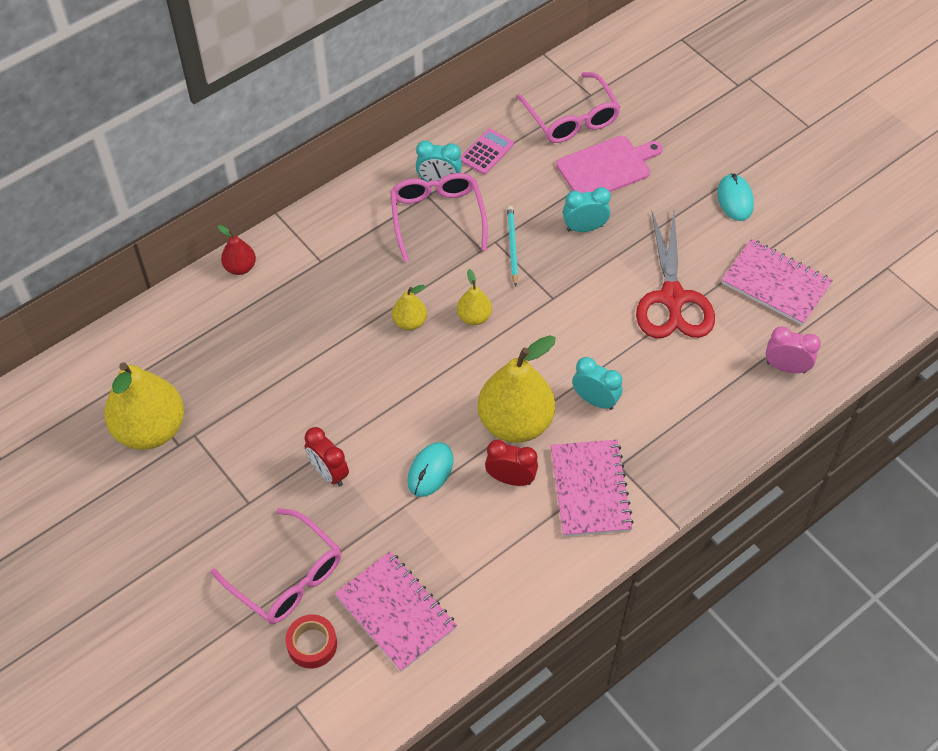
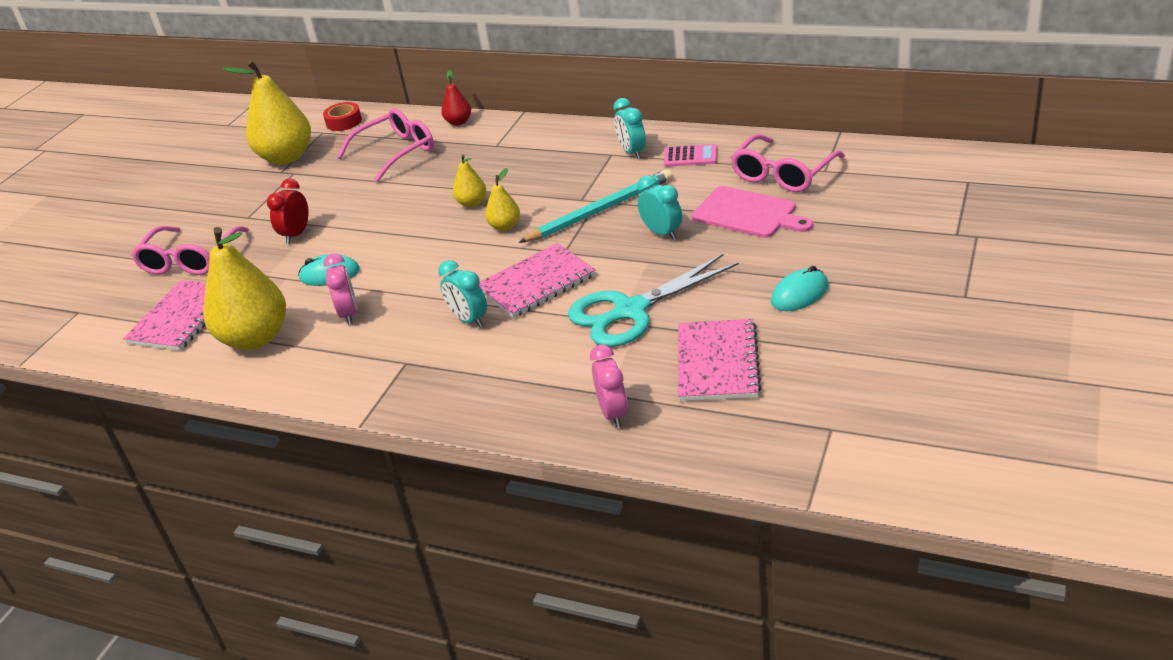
camera: 65 degrees right, 20 degrees down
red tape [285,614,337,668] -> red tape moved to [323,102,362,131]
pink glasses [390,173,488,262] -> pink glasses moved to [337,108,434,183]
yellow pear [478,335,556,443] -> yellow pear moved to [203,227,286,350]
red clock [485,440,538,486] -> pink clock [324,253,357,325]
turquoise pencil [507,206,518,287] -> turquoise pencil [519,169,673,243], size x1.77
pink notebook [551,440,634,537] -> pink notebook moved to [479,243,596,318]
turquoise clock [572,357,623,410] -> turquoise clock turned 135 degrees clockwise [438,260,487,327]
red scissors [636,212,715,338] -> turquoise scissors [568,254,739,347]

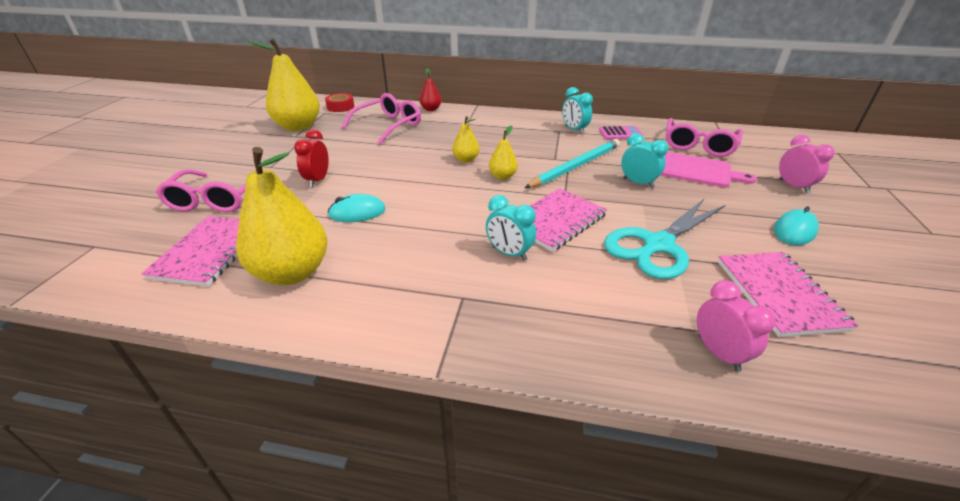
camera: 15 degrees left, 0 degrees up
pink clock [324,253,357,325] -> pink clock moved to [779,135,835,193]

